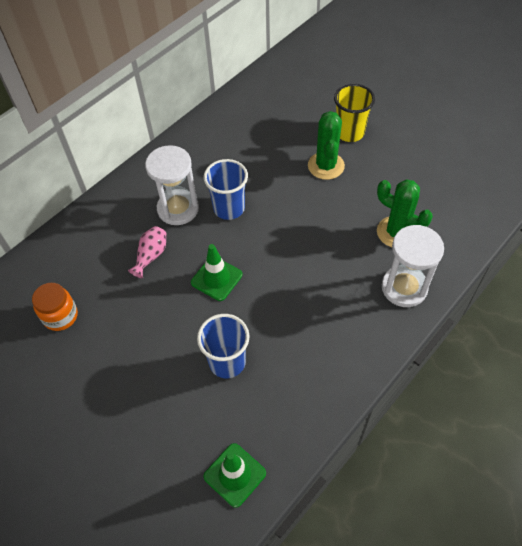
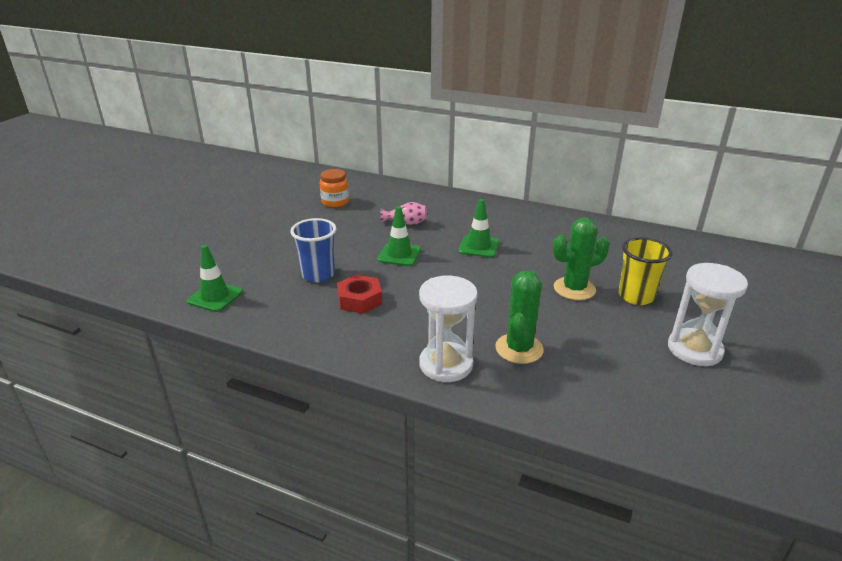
camera: 70 degrees right, 25 degrees down
white hourglass [145,145,199,225] -> white hourglass moved to [668,263,748,366]
blue cup [204,159,248,220] -> green traffic cone [458,199,499,258]
none -> red nut [337,275,382,314]

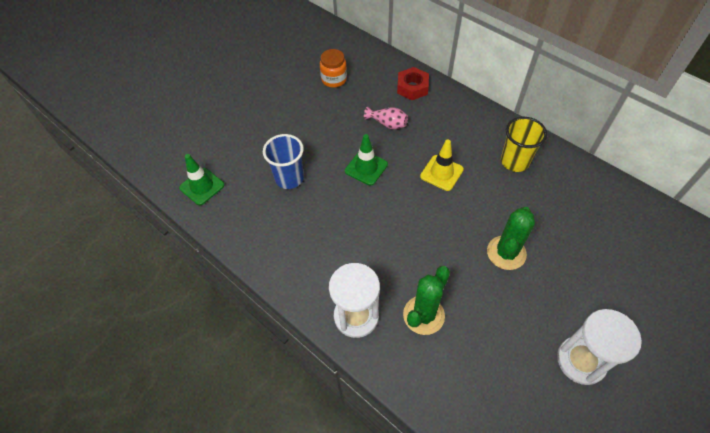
camera: 20 degrees right, 25 degrees up
red nut [337,275,382,314] -> red nut moved to [397,67,429,100]
green traffic cone [458,199,499,258] -> yellow traffic cone [420,139,464,191]
green cactus [553,218,609,300] -> green cactus turned 60 degrees counterclockwise [487,207,535,270]
yellow cup [618,237,673,305] -> yellow cup moved to [501,117,547,172]

